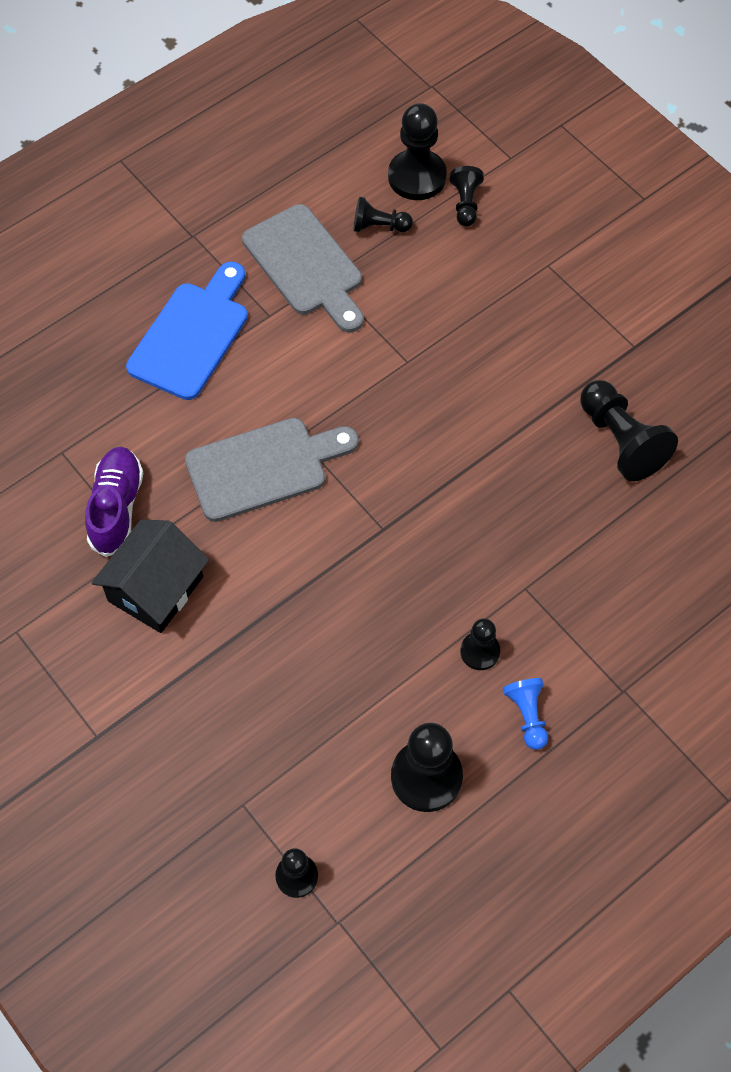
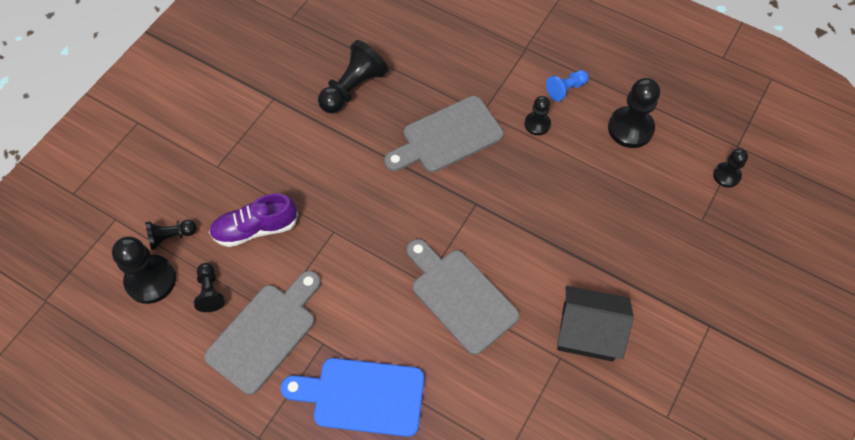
camera: 110 degrees left, 0 degrees up
purple shoe [85,447,143,557] -> purple shoe moved to [209,193,298,247]
none -> grey cutting board [384,96,504,172]

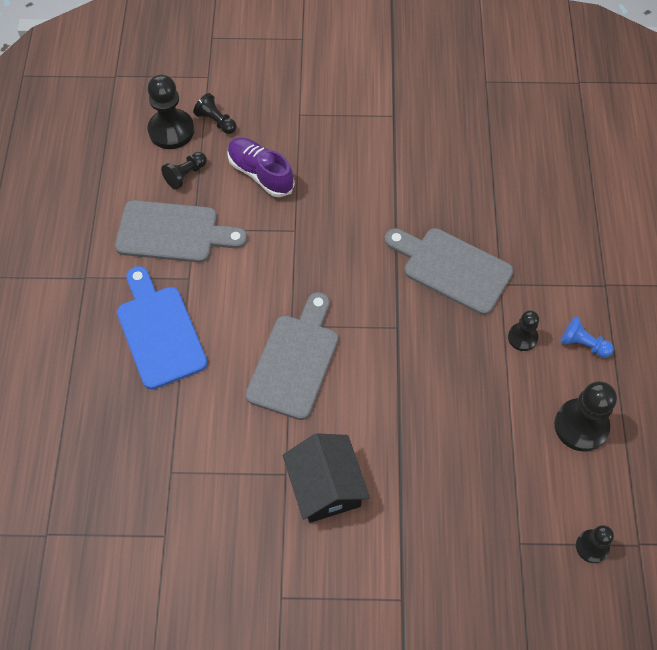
camera: 60 degrees right, 0 degrees up
black pawn [318,40,388,114] -> none

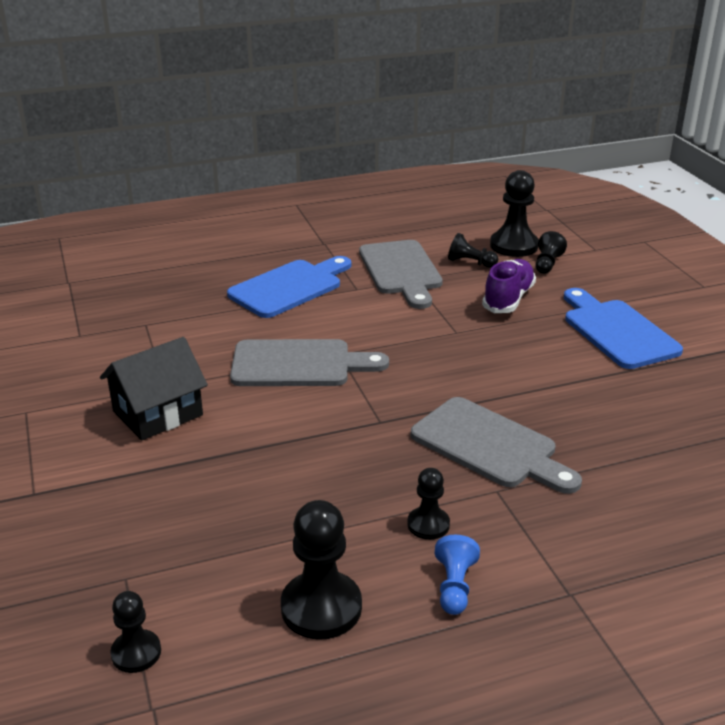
camera: 70 degrees right, 30 degrees down
grey cutting board [385,228,514,315] -> grey cutting board turned 120 degrees clockwise [411,397,582,494]
none -> blue cutting board [564,288,683,369]

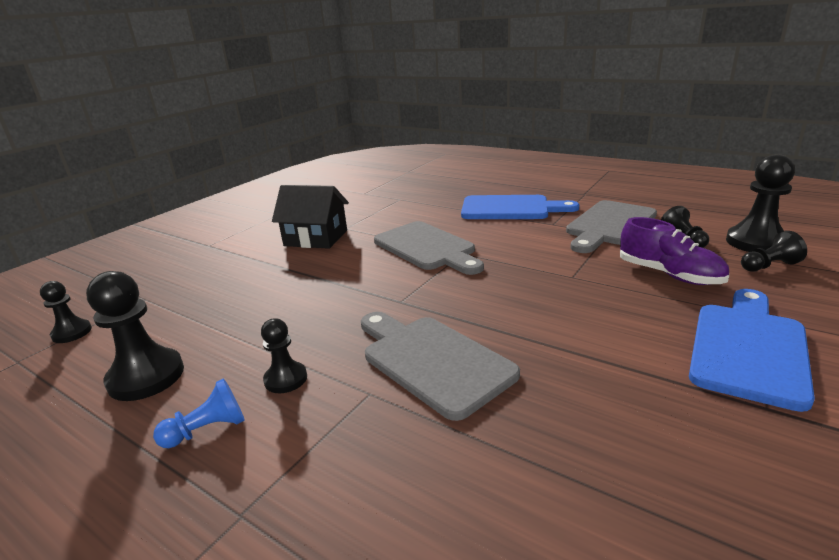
camera: 55 degrees right, 5 degrees down
grey cutting board [411,397,582,494] -> grey cutting board turned 135 degrees clockwise [361,312,520,421]
purple shoe [482,259,536,313] -> purple shoe turned 60 degrees clockwise [620,217,729,285]

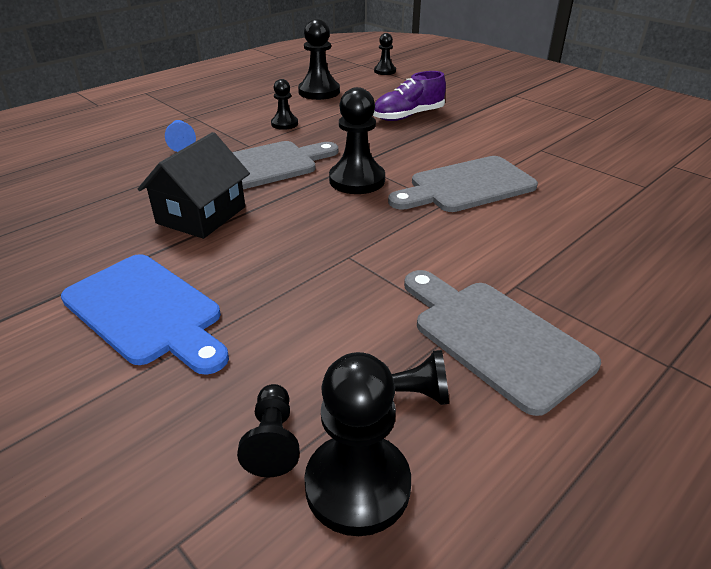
camera: 100 degrees right, 10 degrees up
blue pawn [153,379,245,448] -> blue pawn moved to [165,120,196,152]
black house [272,185,349,249] -> black house moved to [138,132,250,239]
blue cutting board [461,195,579,219] -> none
purple shoe [620,217,729,285] -> purple shoe moved to [373,71,446,121]
none -> black pawn [329,87,385,194]

